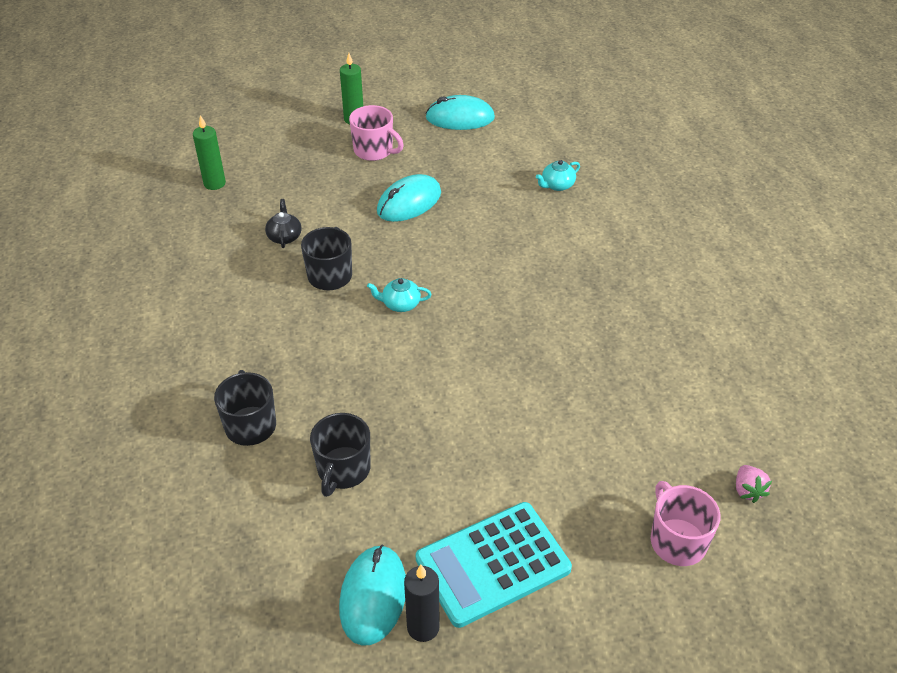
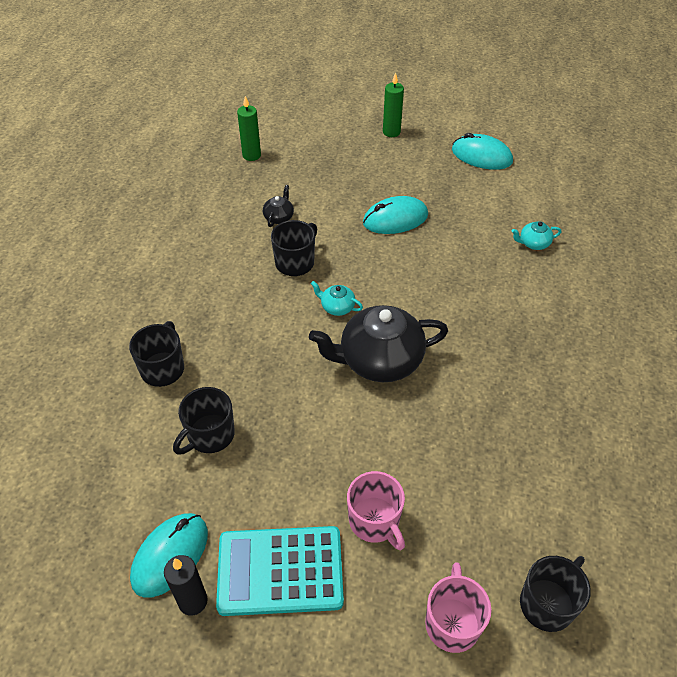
camera: 25 degrees right, 5 degrees up
pink mug [349,105,404,161] -> pink mug moved to [347,471,405,550]
pink strawberry [736,465,772,503] -> black mug [520,556,591,632]
none -> black teapot [309,305,448,382]

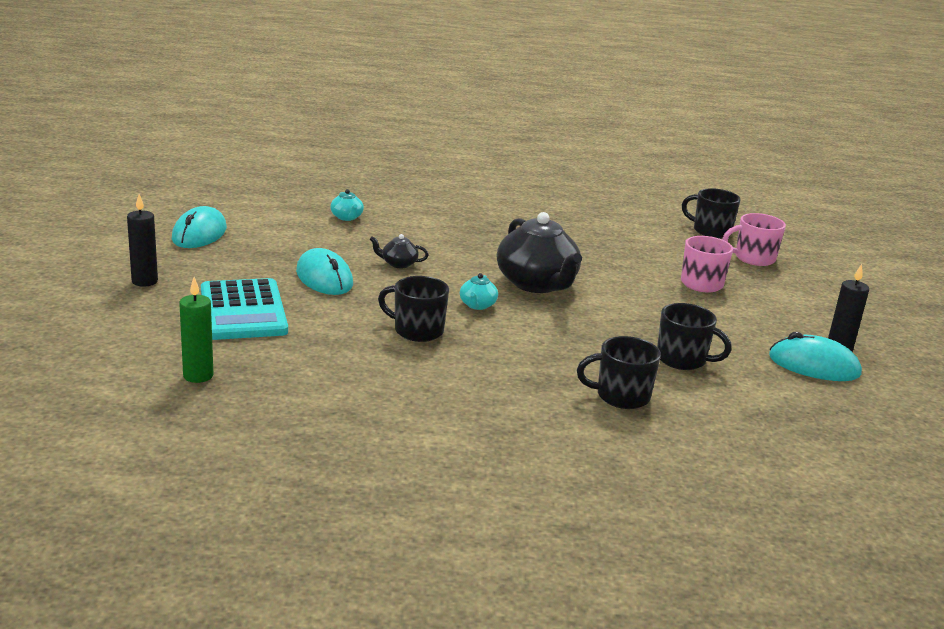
camera: 105 degrees left, 25 degrees down
turquoise calculator [216,526,344,616] -> turquoise calculator moved to [201,278,288,340]
black teapot [263,185,294,227] -> black teapot moved to [370,234,429,268]
green candle [383,72,404,137] -> black candle [127,194,158,287]

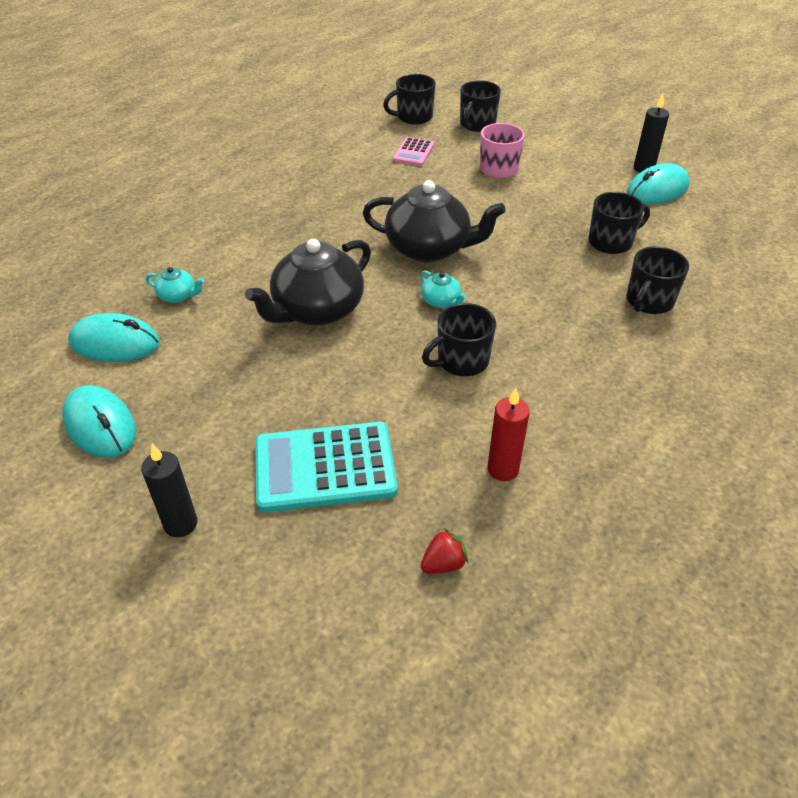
camera: 50 degrees left, 20 degrees up
green candle [179,277,213,383] -> red strawberry [421,528,468,574]
turquoise calculator [201,278,288,340] -> turquoise calculator turned 150 degrees clockwise [255,422,398,512]
turquoise mouse [296,248,353,295] -> turquoise mouse moved to [68,313,160,362]
black teapot [370,234,429,268] -> black teapot [245,239,371,325], size x2.29
pink mug [722,213,786,266] -> black mug [460,80,501,132]
none -> pink calculator [393,137,434,166]
none -> red candle [487,388,530,481]

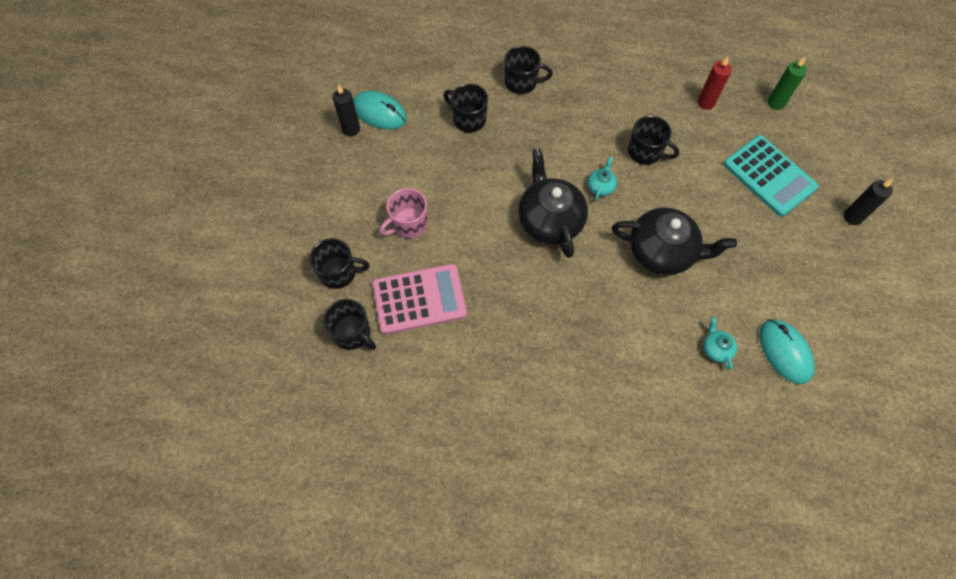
camera: 120 degrees left, 20 degrees up
turquoise mouse [62,385,136,458] -> none
pink calculator [393,137,434,166] -> pink calculator [372,264,467,334], size x1.94
red strawberry [421,528,468,574] -> green candle [768,57,807,110]

